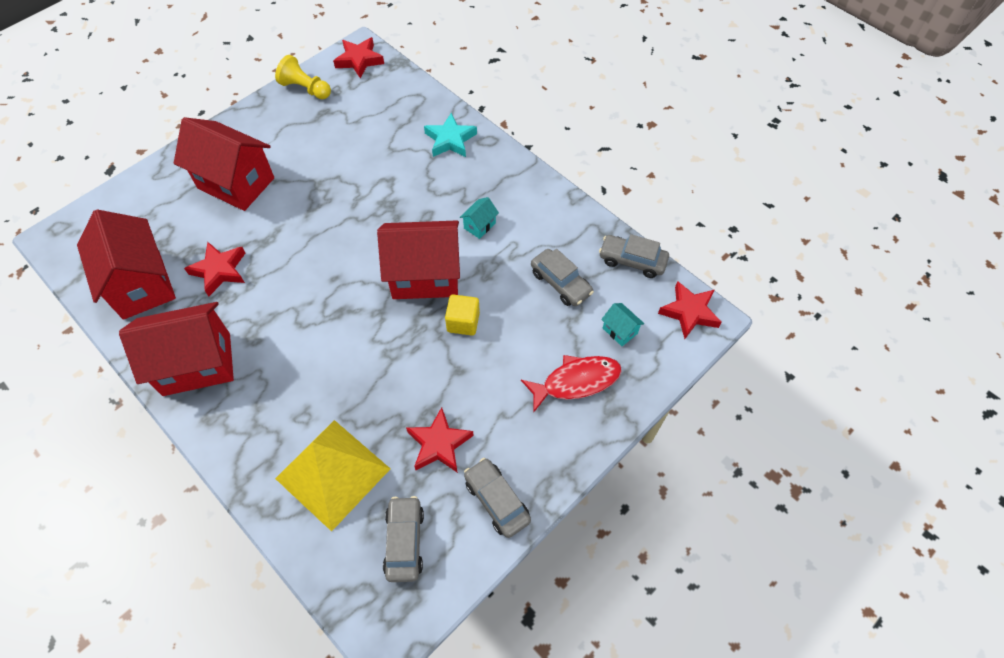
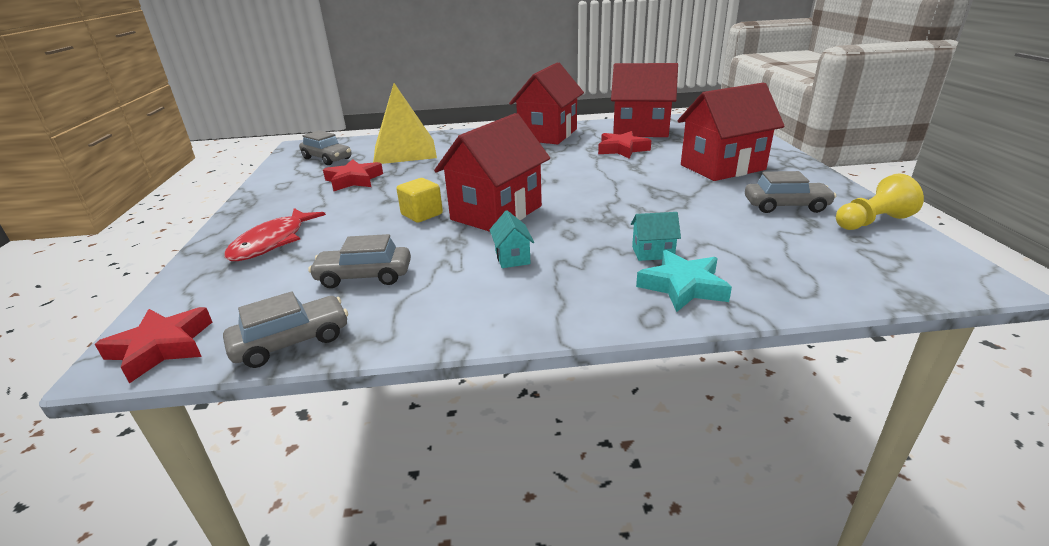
camera: 130 degrees right, 30 degrees down
red star [333,37,384,79] -> none
grey car [464,458,531,538] -> grey car moved to [745,171,836,213]
turquoise house [601,303,644,346] -> turquoise house moved to [631,212,681,261]

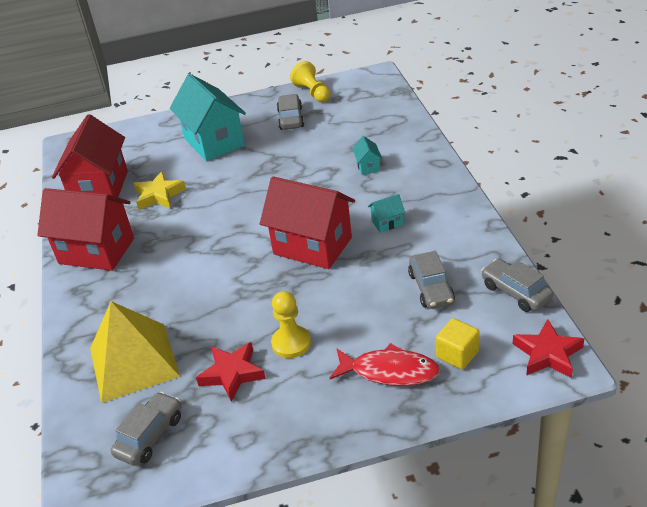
camera: 95 degrees left, 10 degrees up
yellow cube [397,178,443,223] -> yellow cube moved to [436,318,480,369]
red star [598,131,651,159] -> yellow star [133,171,186,210]
turquoise star [636,250,732,312] -> none
red house [677,83,785,181] -> turquoise house [170,74,246,161]
none -> yellow pawn [271,291,311,358]

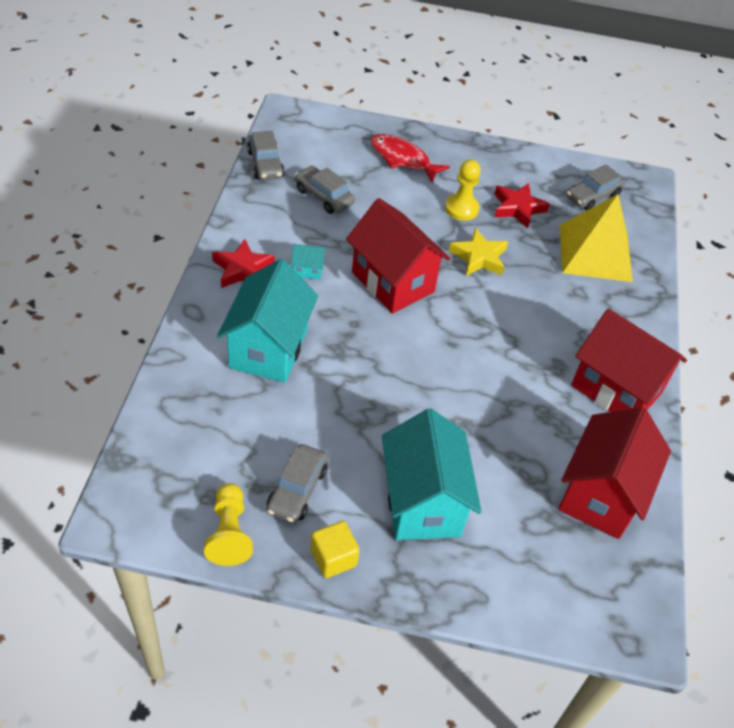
camera: 165 degrees left, 10 degrees up
yellow star [133,171,186,210] -> yellow star moved to [449,228,508,276]
turquoise house [352,136,382,175] -> turquoise house [217,259,318,383], size x2.42
grey car [408,251,455,309] -> grey car turned 60 degrees counterclockwise [295,166,355,214]
yellow cube [436,318,480,369] -> yellow cube moved to [311,521,360,578]
red star [513,319,584,378] -> red star moved to [212,239,274,288]

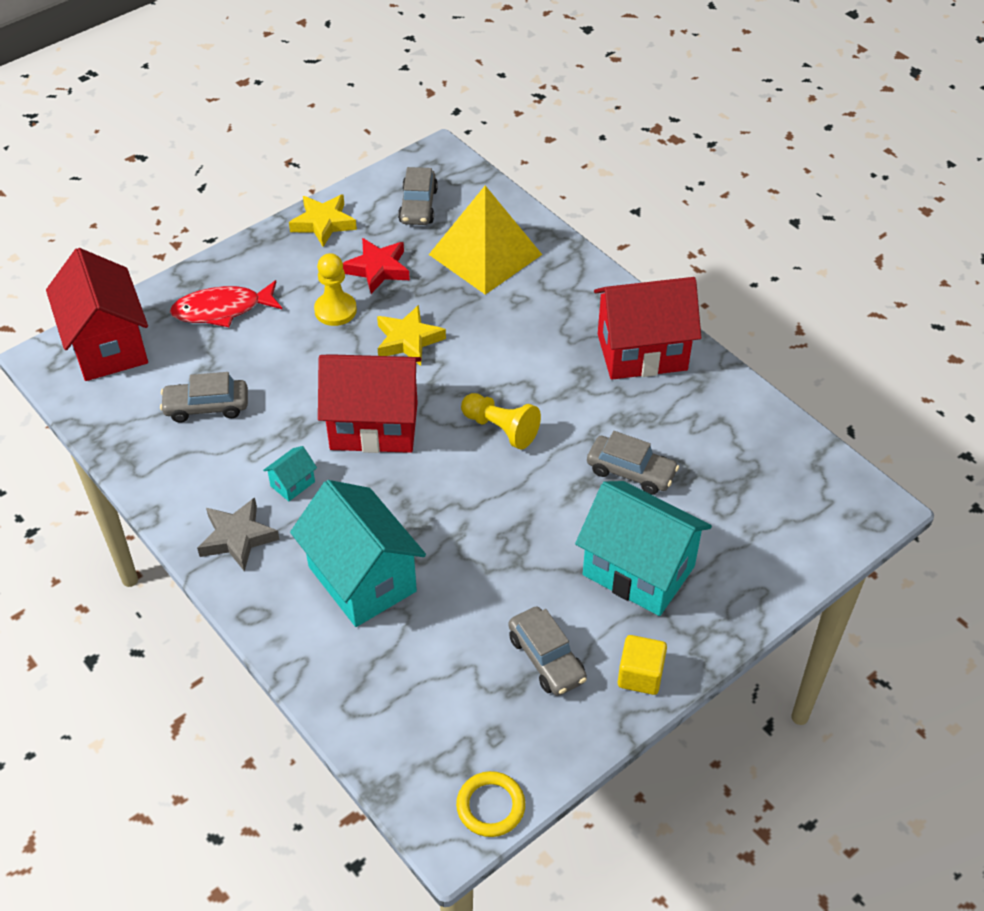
camera: 45 degrees left, 0 degrees up
yellow pawn [204,483,253,566] -> yellow pawn moved to [461,393,541,449]
red star [212,239,274,288] -> grey star [197,497,280,571]
grey car [247,131,285,180] -> grey car moved to [587,431,679,495]
red house [558,407,671,539] -> red house moved to [46,248,148,381]
none -> yellow star [289,194,357,247]
none -> yellow ring [456,771,525,837]

